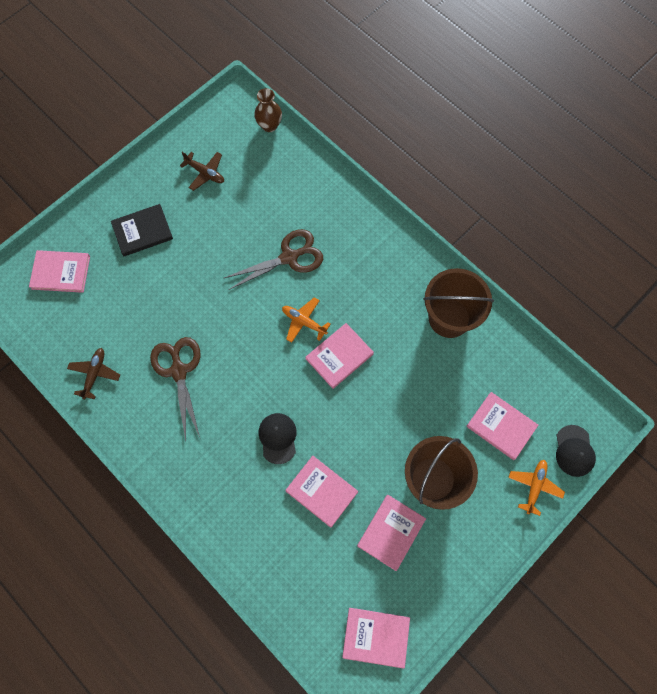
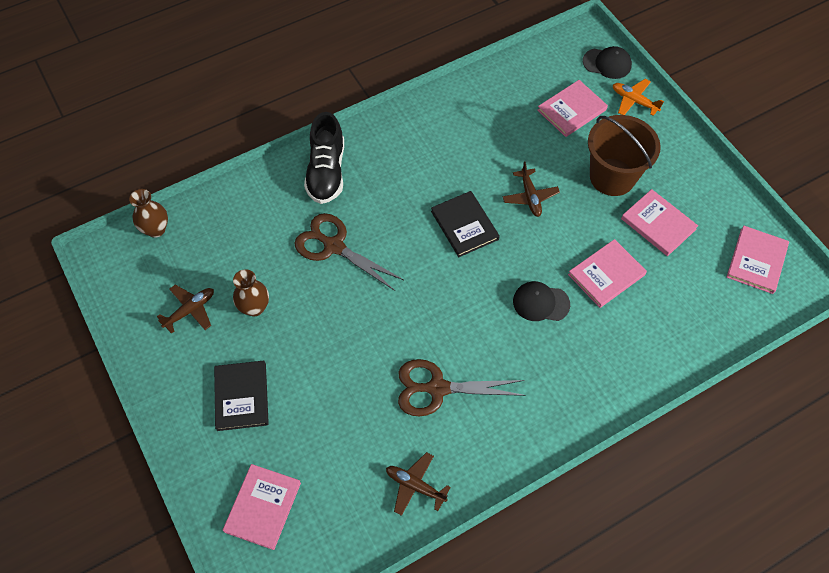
camera: 75 degrees left, 10 degrees down
brown scissors [224,229,323,290] -> brown scissors turned 45 degrees counterclockwise [294,213,404,291]
orange plane [282,297,331,343] -> none
pink book [305,323,374,389] -> black book [431,191,500,257]
brown bucket [423,268,494,338] -> none
none -> brown vase [233,269,269,316]
none -> black shoe [304,112,344,204]
none -> brown plane [503,161,560,217]

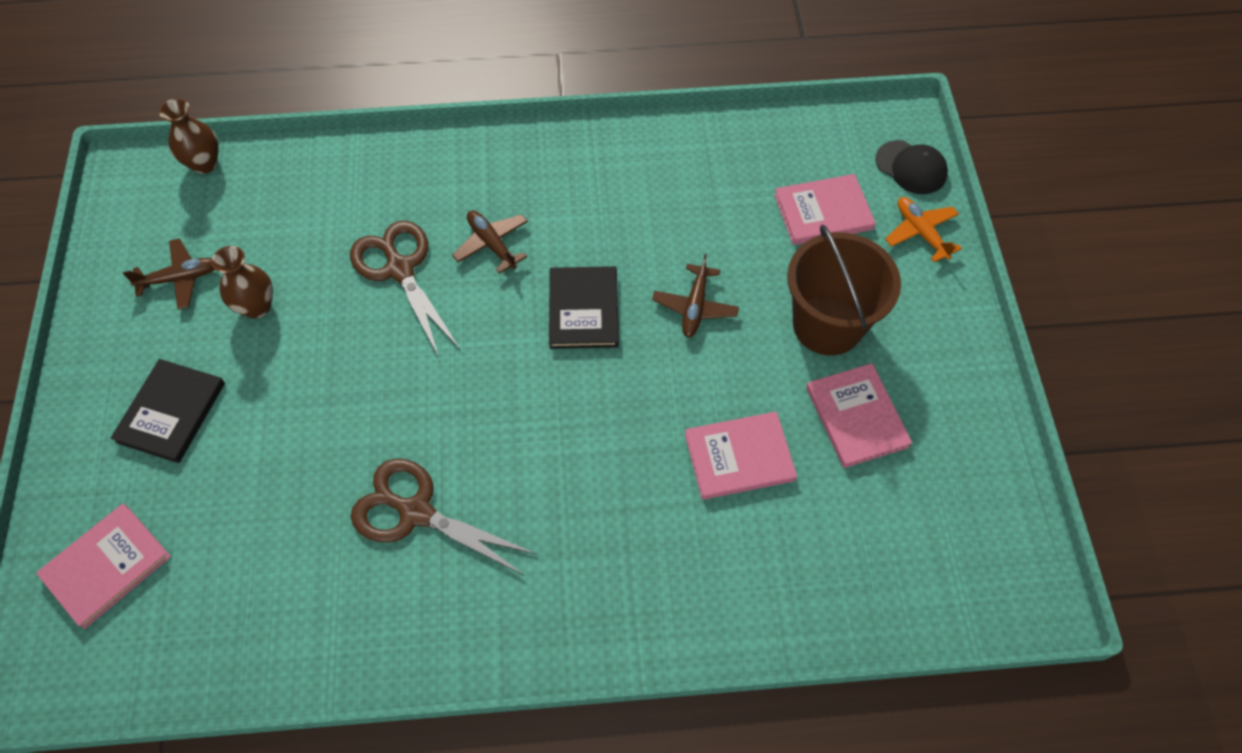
camera: 25 degrees right, 0 degrees up
black shoe [304,112,344,204] -> none
brown plane [386,452,451,516] -> brown plane moved to [452,210,528,274]
black cap [513,281,570,321] -> none
pink book [727,226,789,294] -> none

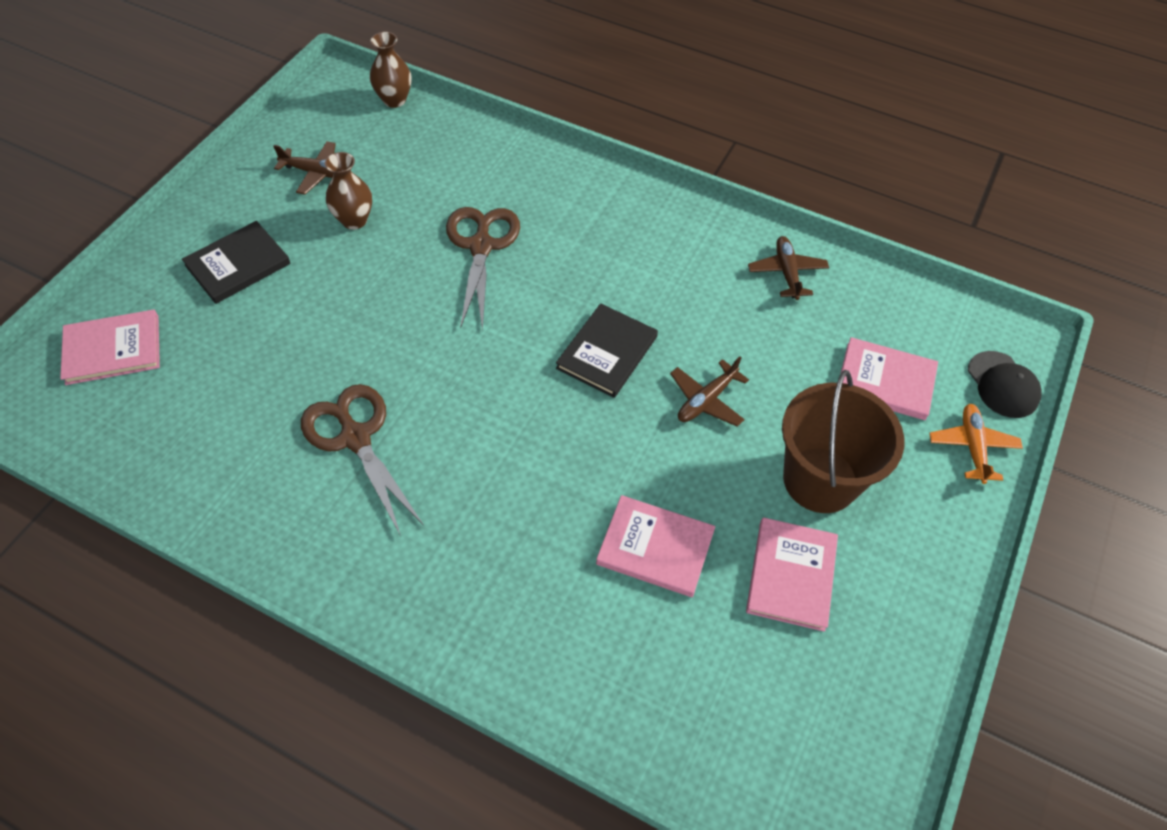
camera: 30 degrees right, 5 degrees down
brown plane [452,210,528,274] -> brown plane moved to [748,236,829,300]

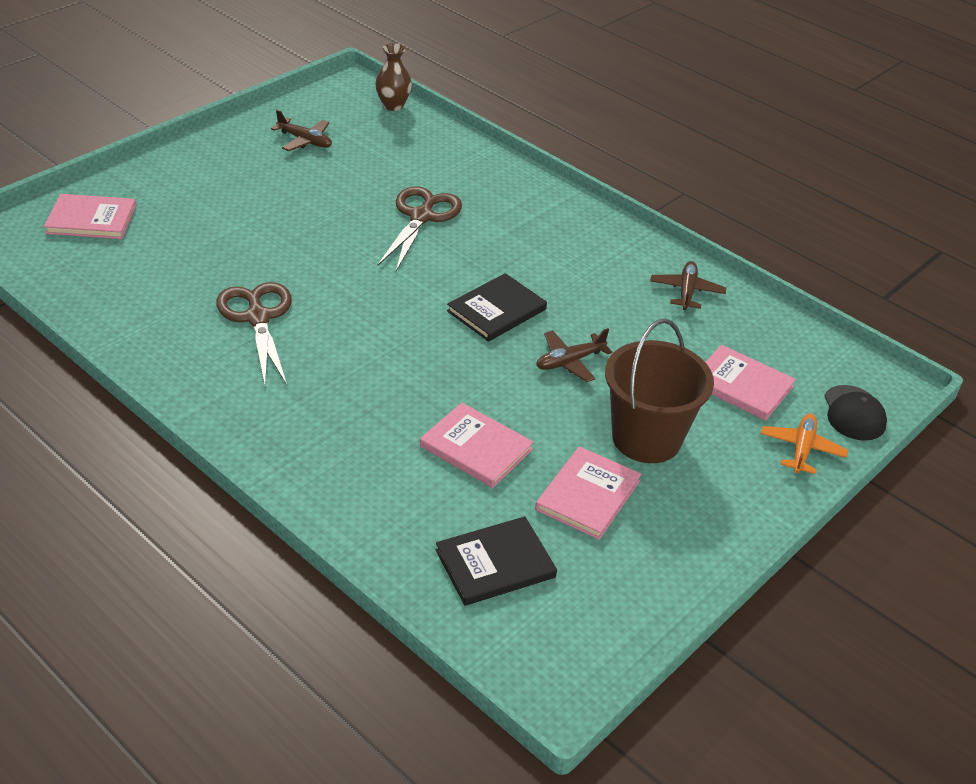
camera: 15 degrees right, 15 degrees down
black book [182,221,291,304] -> black book moved to [436,516,557,606]
brown vase [325,152,372,230] -> none

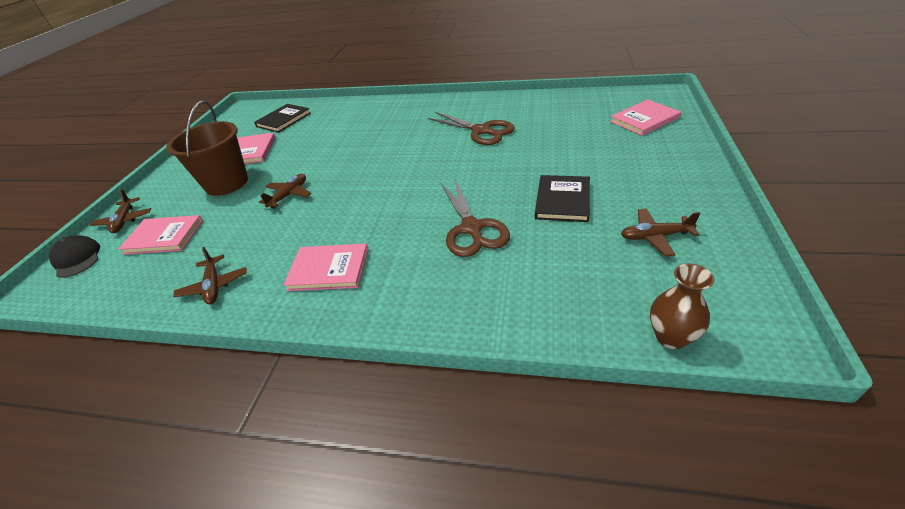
camera: 155 degrees right, 0 degrees up
pink book [420,402,534,488] -> pink book moved to [283,243,368,291]
black book [447,273,547,342] -> black book moved to [535,175,590,222]
orange plane [761,413,848,474] -> brown plane [90,189,151,233]

